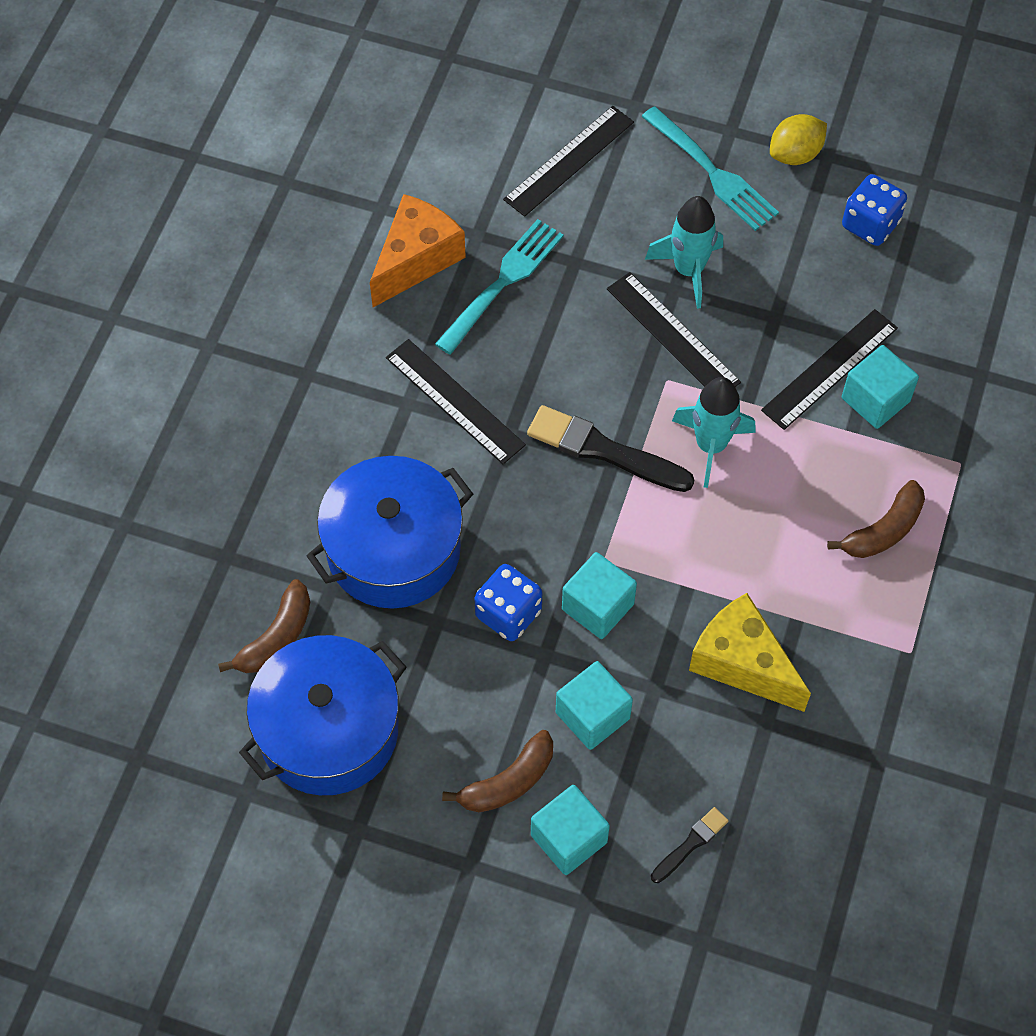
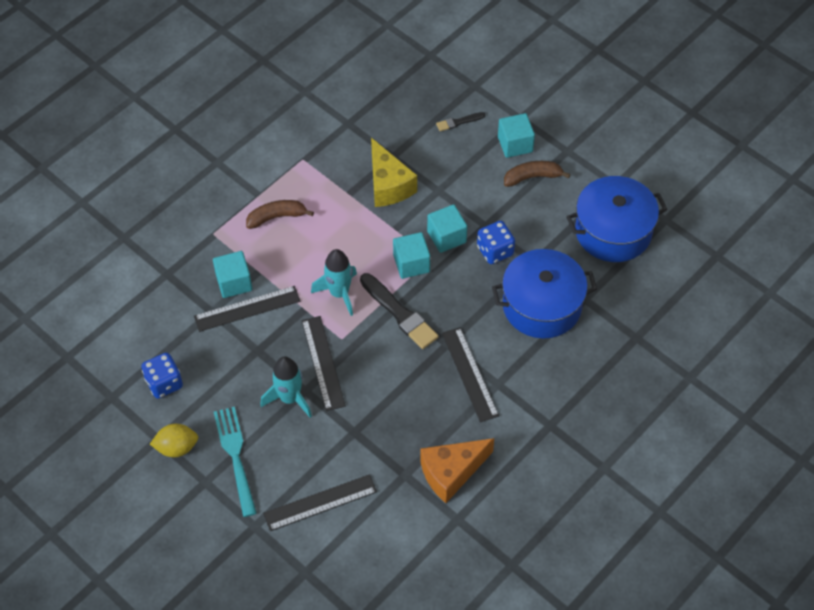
camera: 155 degrees left, 5 degrees down
brown banana [218,579,310,673] -> none
turquoise fork [435,219,564,354] -> none
turquoise cube [556,661,633,750] -> turquoise cube moved to [393,232,430,279]

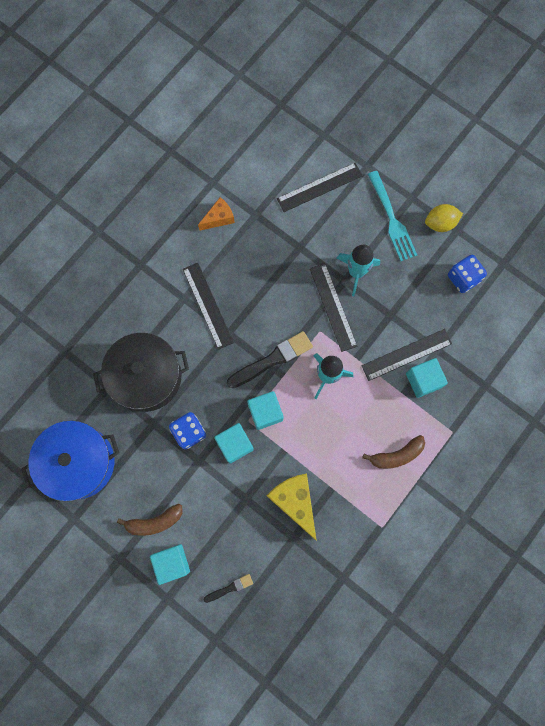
camera: 175 degrees right, 20 degrees up
black brush [360,273,439,349] -> black brush turned 105 degrees clockwise [227,331,313,388]
orange cheese [420,438,494,503] -> orange cheese [198,197,235,230], size x0.61
blue pot [492,249,597,338] -> black pot [93,333,189,412]

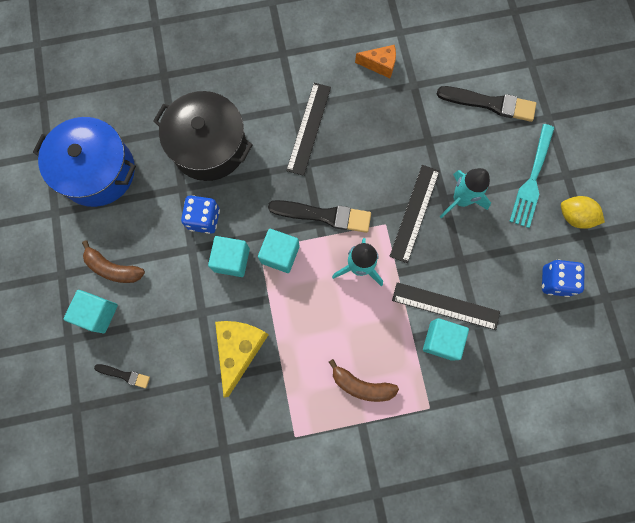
camera: 40 degrees right, 0 degrees up
black ruler [277,163,363,212] -> black brush [437,86,536,122]

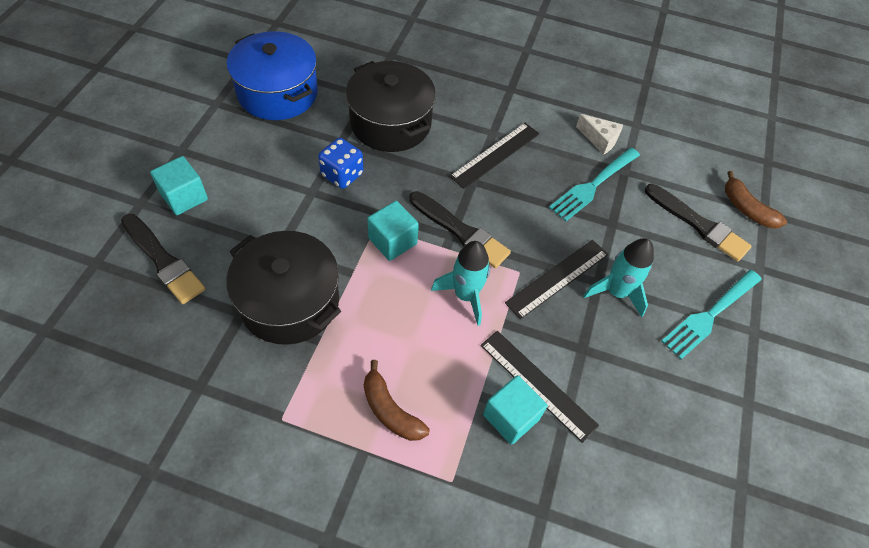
camera: 25 degrees right, 20 degrees down
brown banana [82,240,145,283] -> brown banana moved to [725,171,787,228]
black brush [94,364,150,388] -> black brush [121,214,205,304], size x1.93
turquoise cube [208,236,250,277] -> none
yellow cheese [215,321,268,398] -> black pot [226,231,341,345]
orange cheese [355,45,396,78] -> white cheese [576,114,623,155]
blue dice [542,260,585,297] -> none
yellow lemon [561,196,605,229] -> none
none -> turquoise fork [549,148,640,221]

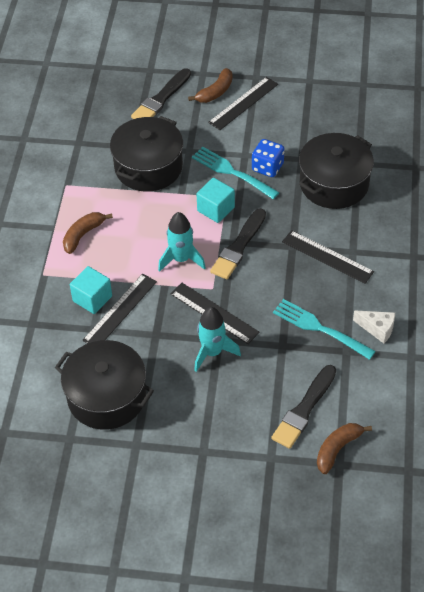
camera: 85 degrees right, 5 degrees down
turquoise cube [150,156,208,215] -> brown banana [188,68,233,103]
blue pot [227,31,318,120] -> none
white cheese [576,114,623,155] -> white cheese turned 90 degrees counterclockwise [353,310,395,343]
turquoise fork [661,270,762,359] -> turquoise fork moved to [192,147,280,199]
none -> black pot [55,340,154,430]
none -> black ruler [208,77,278,130]

